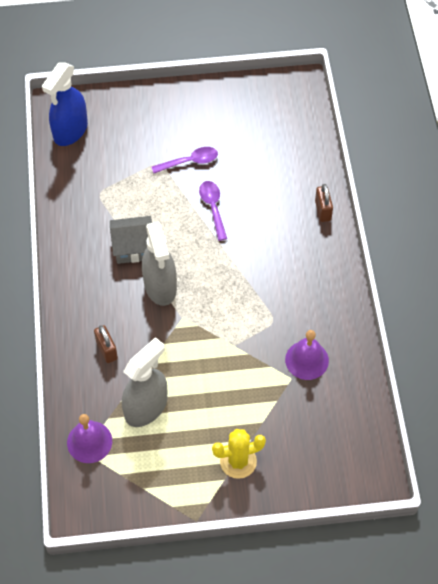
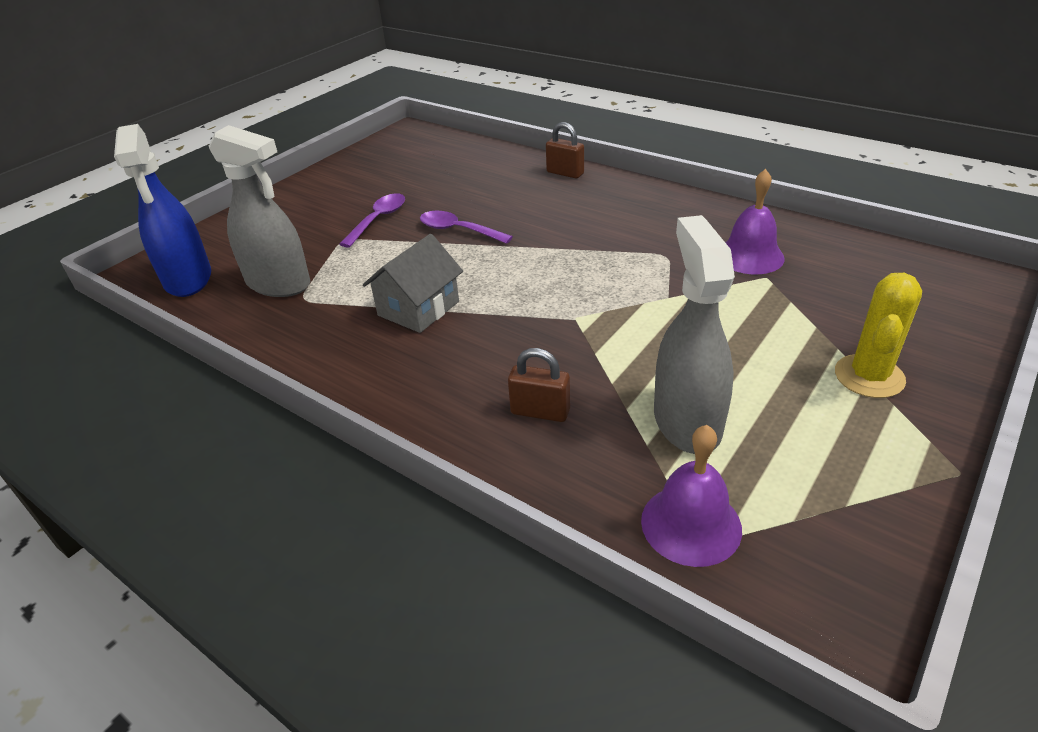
camera: 45 degrees left, 20 degrees down
grey spray bottle [142,221,177,306] -> grey spray bottle moved to [209,125,310,297]

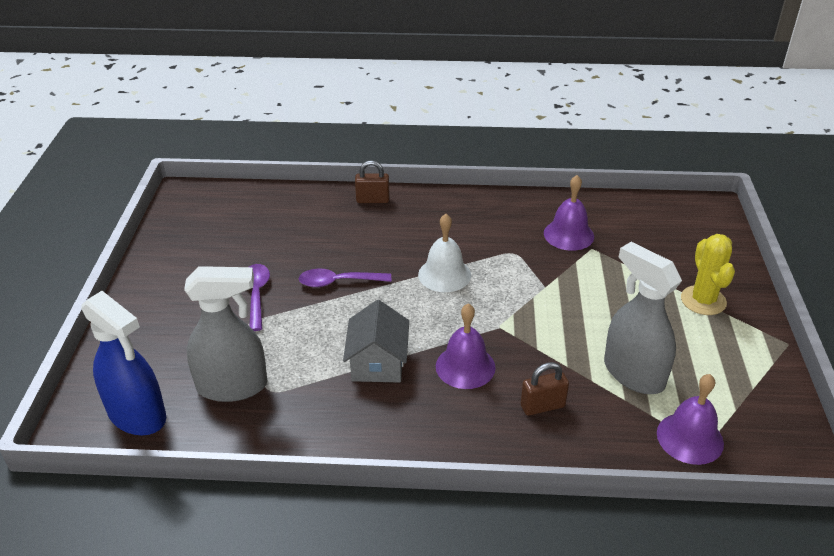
camera: 35 degrees left, 0 degrees up
none -> white bell [418,214,471,292]
none -> purple bell [436,303,496,389]

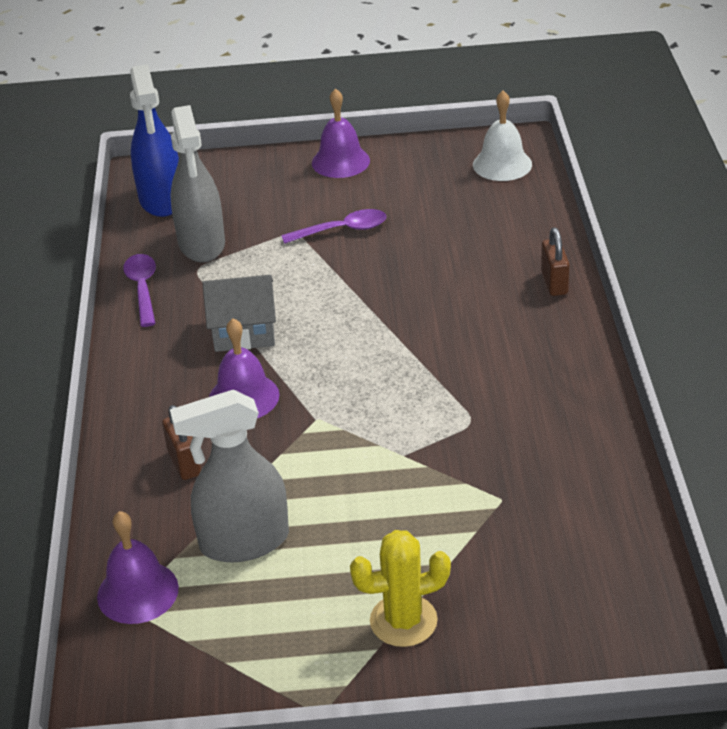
camera: 85 degrees right, 0 degrees up
blue spray bottle [81,291,166,435] -> blue spray bottle turned 45 degrees counterclockwise [130,64,179,217]
purple spoon [299,269,391,287] -> purple spoon moved to [123,254,156,327]
white bell [418,214,471,292] -> white bell moved to [473,91,532,181]
purple bell [544,175,594,251] -> purple bell moved to [312,88,370,178]
grey spray bottle [604,242,682,394] -> grey spray bottle turned 150 degrees counterclockwise [170,389,289,562]

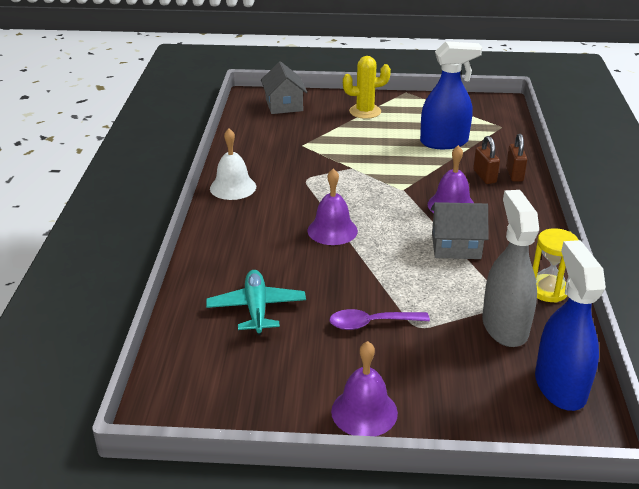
camera: 175 degrees left, 5 degrees down
purple bell [97,511,179,624] -> purple bell moved to [307,168,358,245]
purple spoon [123,254,156,327] -> yellow hourglass [533,228,578,303]
grey spray bottle [170,389,289,562] -> blue spray bottle [420,41,482,149]
white bell [473,91,532,181] -> white bell moved to [210,128,256,200]
brown padlock [541,227,570,296] -> brown padlock moved to [506,134,527,182]
none -> turquoise plane [206,270,306,335]
none -> grey house [261,61,307,114]

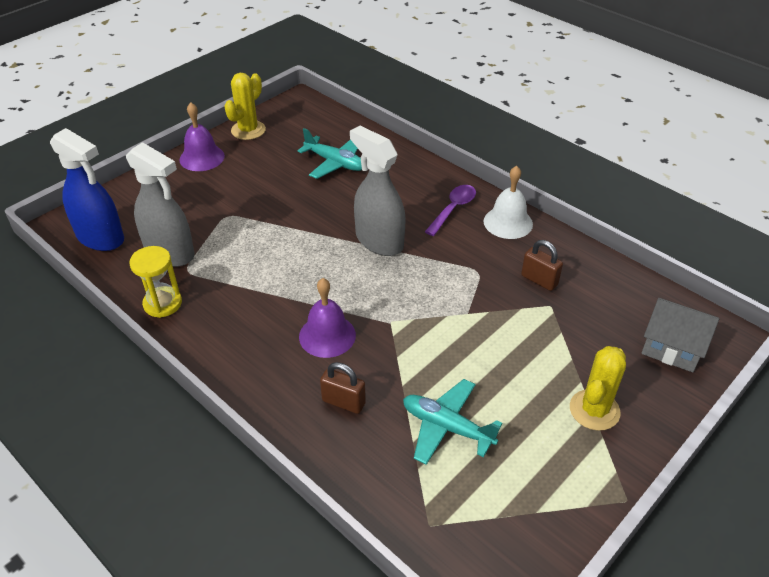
camera: 130 degrees right, 10 degrees up
purple bell [307,168,358,245] -> grey spray bottle [350,126,406,256]
purple spoon [329,309,430,330] -> purple spoon moved to [425,185,476,236]
blue spray bottle [420,41,482,149] -> turquoise plane [403,379,502,465]
grey house [431,202,489,259] -> none
brown padlock [506,134,527,182] -> brown padlock moved to [521,240,563,291]
none -> yellow cactus [224,73,266,140]

